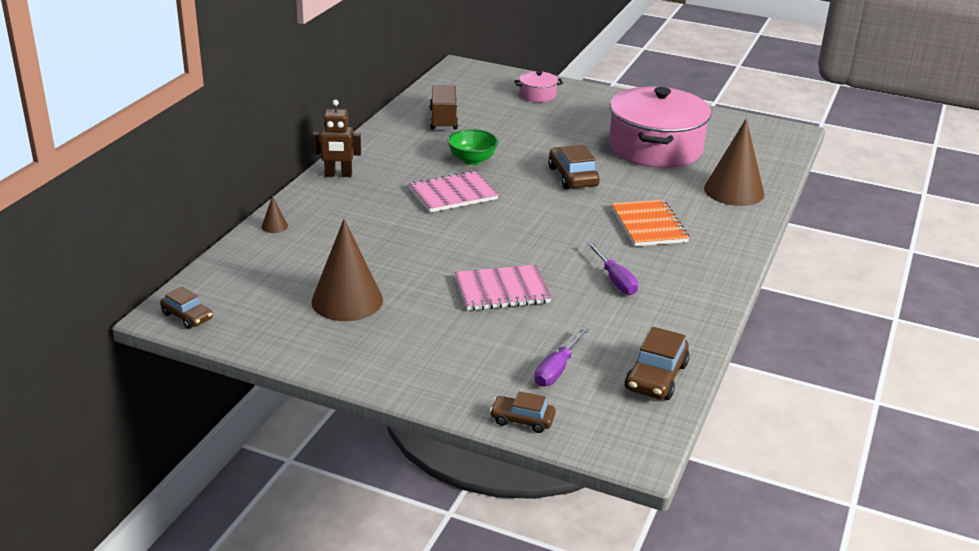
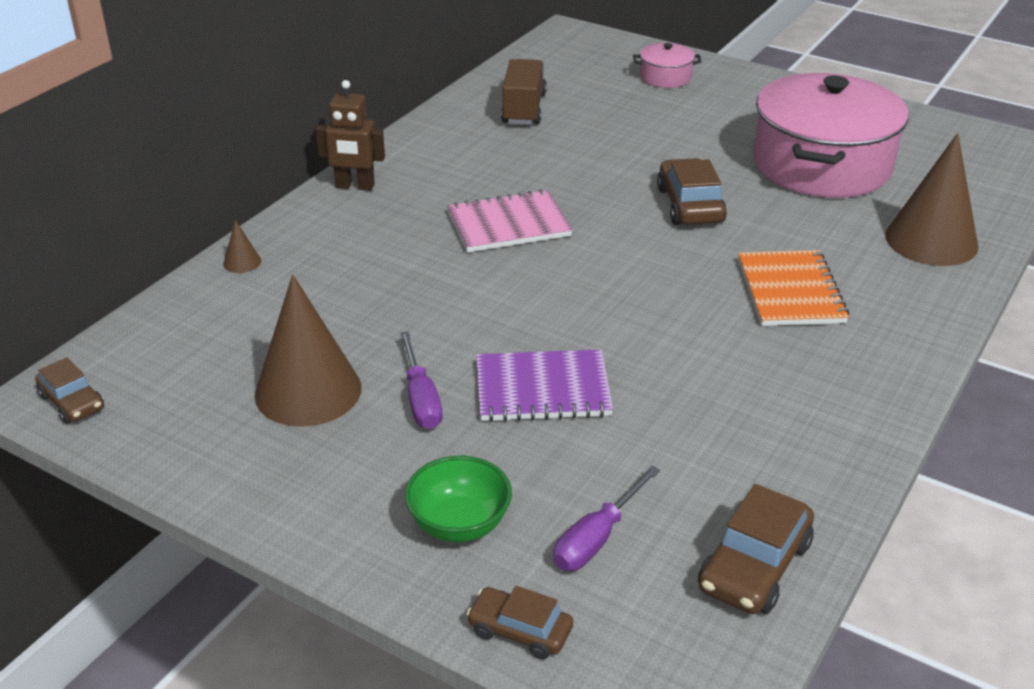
camera: 10 degrees right, 5 degrees up
green bowl [448,129,498,165] -> green bowl moved to [405,456,512,542]
pink notebook [455,265,551,311] -> purple notebook [476,349,613,422]
purple screwdriver [587,242,638,295] -> purple screwdriver moved to [400,331,443,429]

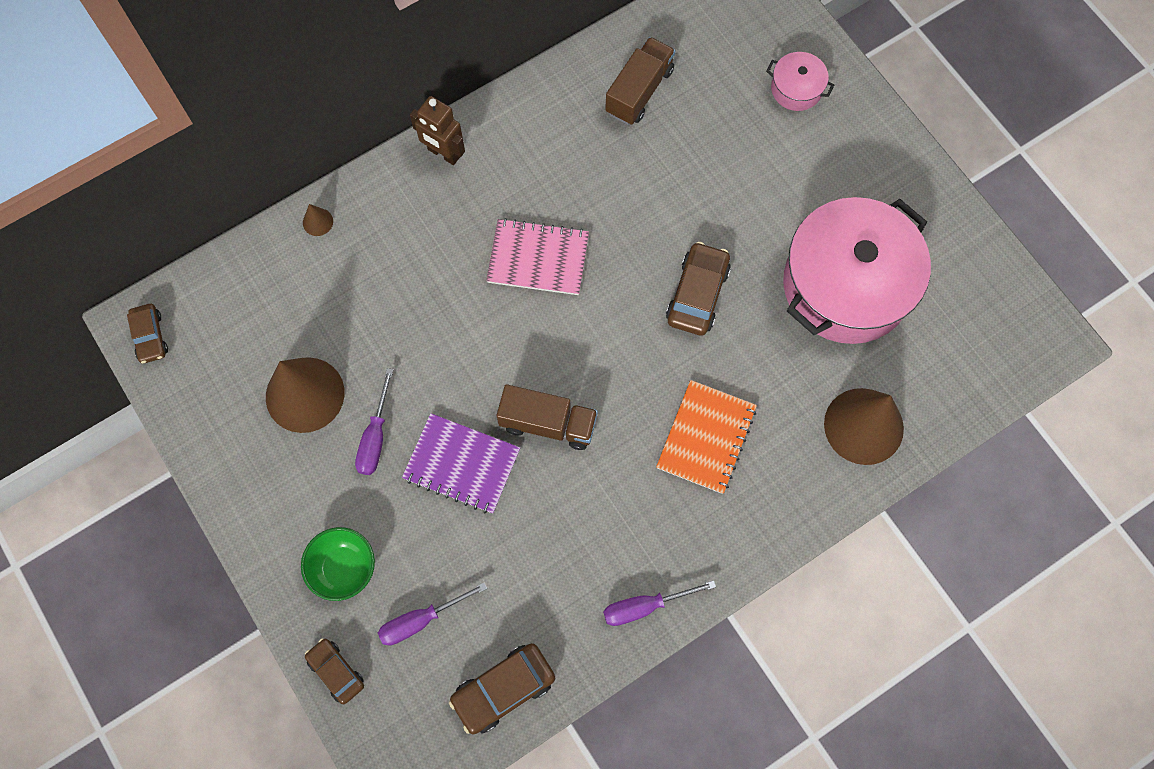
camera: 25 degrees right, 35 degrees up
none -> brown truck [497,384,598,450]
none -> purple screwdriver [603,580,716,626]

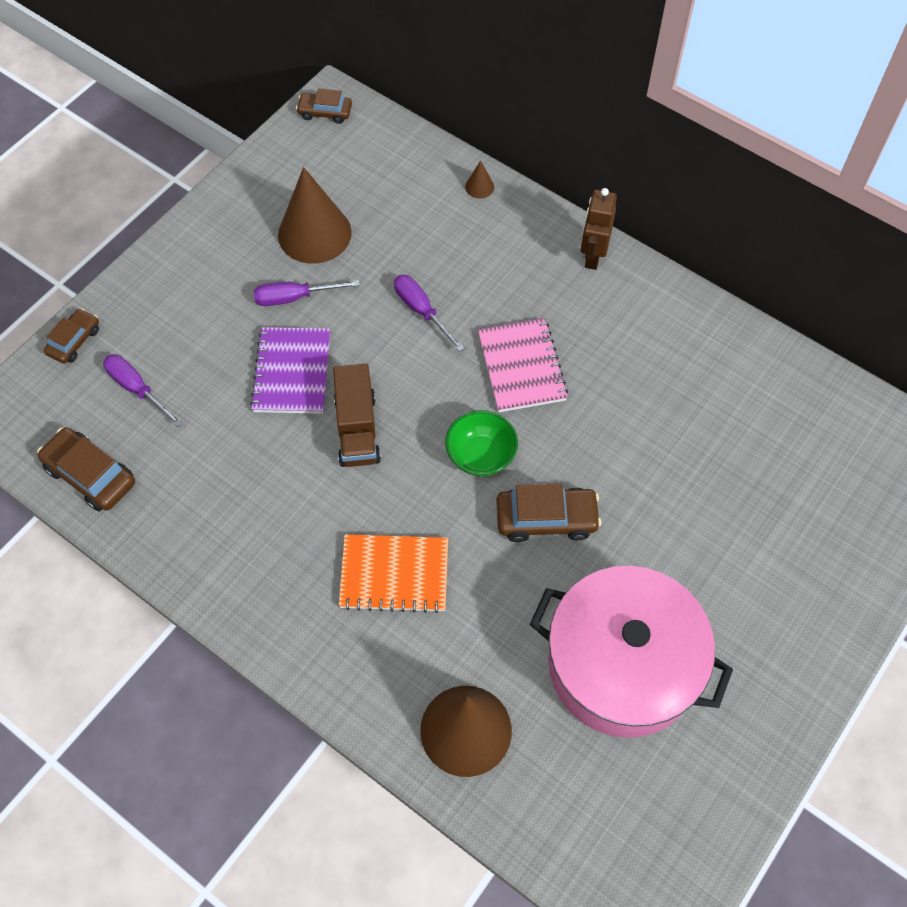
camera: 70 degrees right, 10 degrees down
brown car [127,304,168,364] -> brown car turned 45 degrees clockwise [296,88,352,124]
green bowl [301,527,375,601] -> green bowl moved to [445,410,518,477]
purple screwdriver [603,580,716,626] -> purple screwdriver moved to [394,275,464,352]
brown truck [605,37,675,125] -> none
pink pot [766,52,834,111] -> none

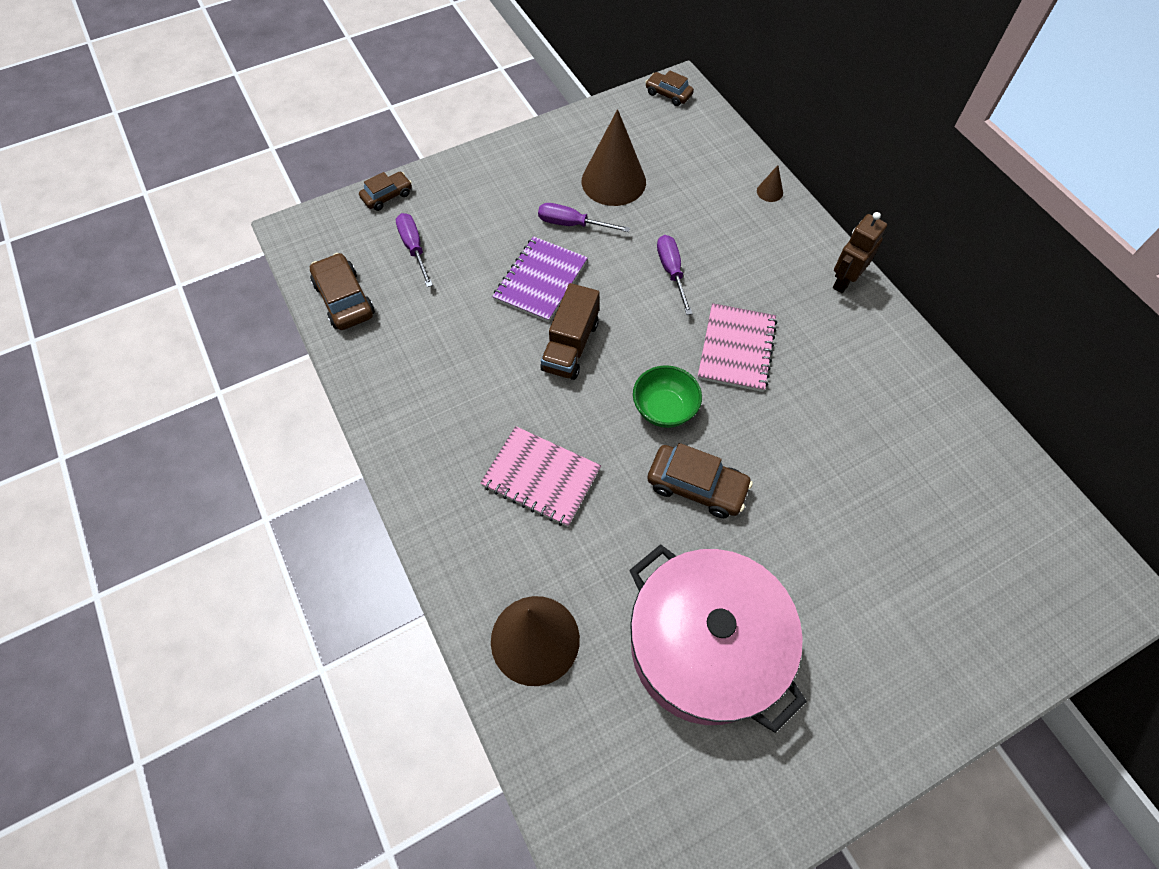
camera: 25 degrees right, 0 degrees up
orange notebook [339,534,448,613] -> pink notebook [480,426,601,527]

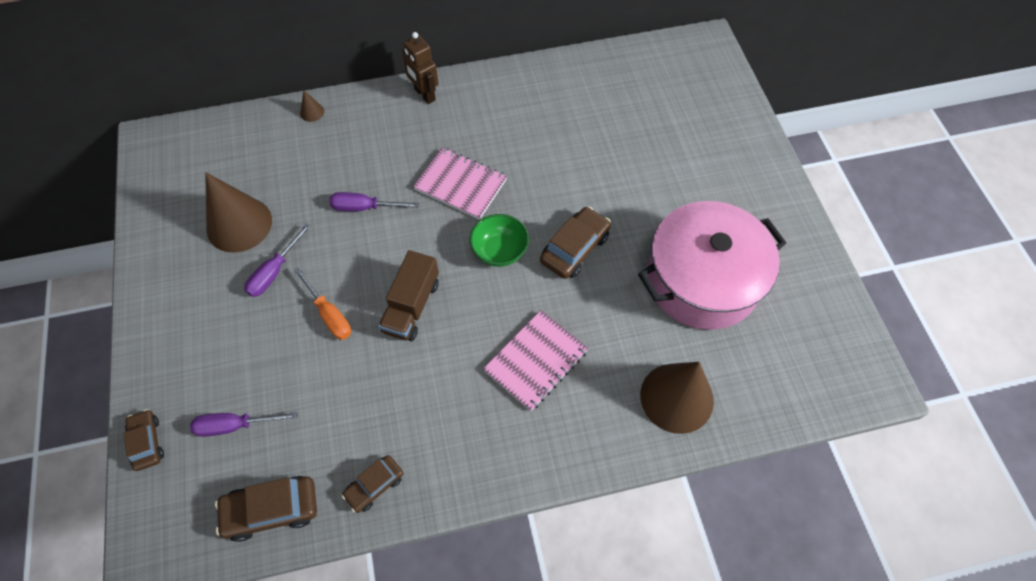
camera: 75 degrees left, 0 degrees up
purple notebook [492,236,588,322] -> orange screwdriver [293,267,351,340]
brown truck [541,283,600,380] -> brown truck turned 75 degrees clockwise [378,250,439,341]
brown car [645,71,694,106] -> brown car moved to [342,455,403,513]

